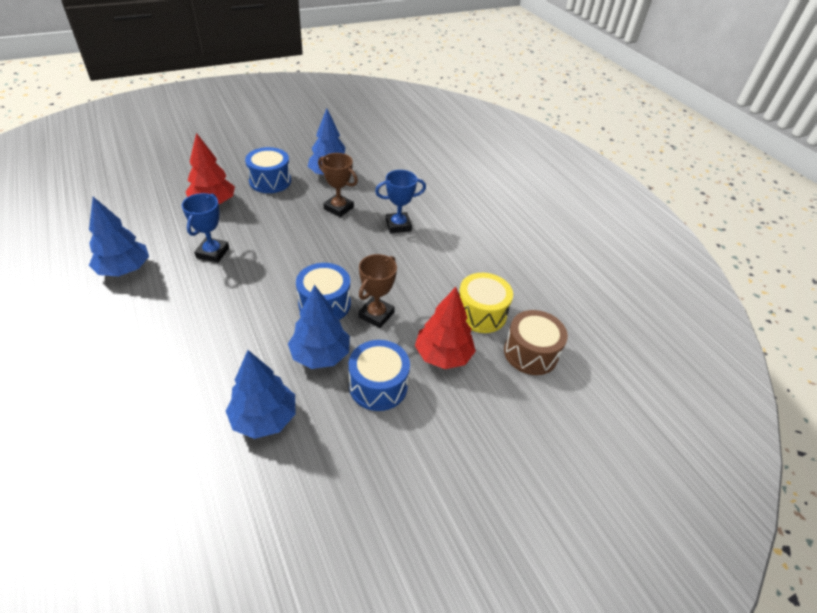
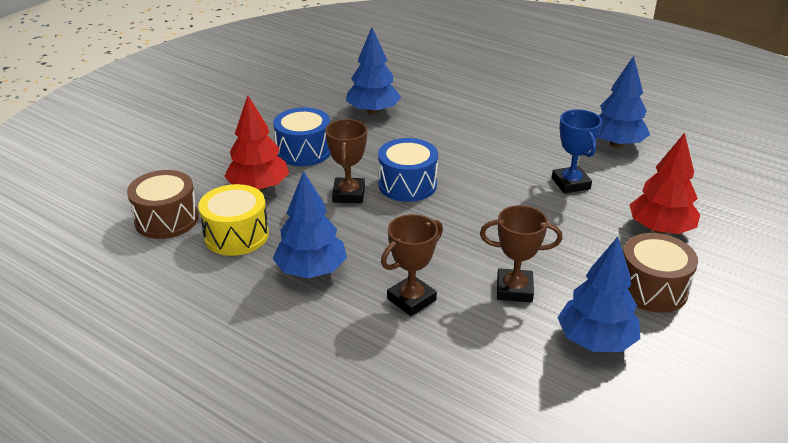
camera: 155 degrees right, 10 degrees down
blue drum [245,147,291,193] -> brown drum [623,233,698,313]
blue tree [288,285,350,369] -> blue tree moved to [273,171,347,278]
blue trophy [375,170,426,233] -> brown trophy [381,214,443,316]

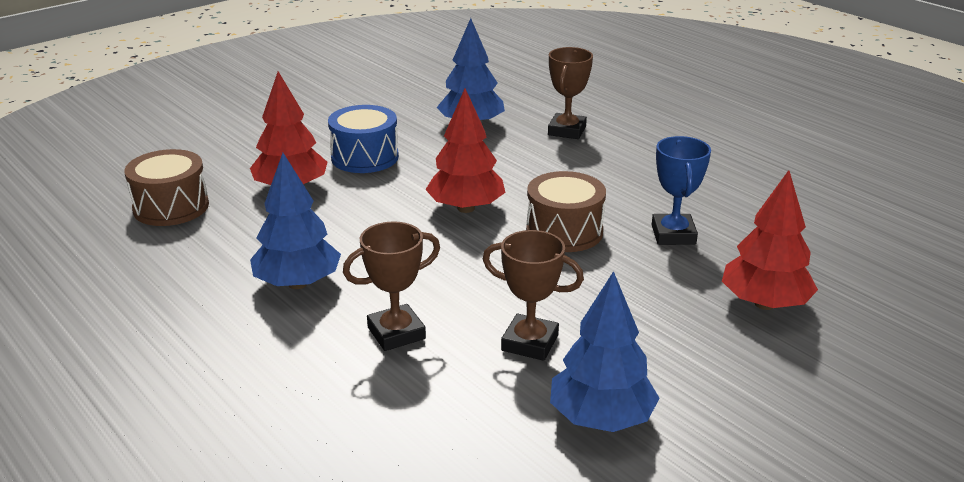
camera: 15 degrees right, 5 degrees down
yellow drum [198,184,269,256] -> none
brown trophy [325,119,367,203] -> brown trophy moved to [548,47,593,139]
blue drum [378,138,438,202] -> red tree [425,88,506,213]
blue tree [598,56,650,148] -> none
brown drum [623,233,698,313] -> brown drum moved to [526,171,606,252]

